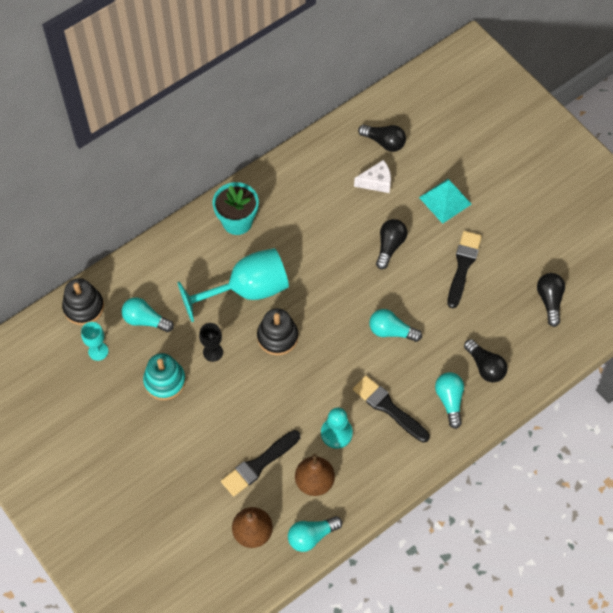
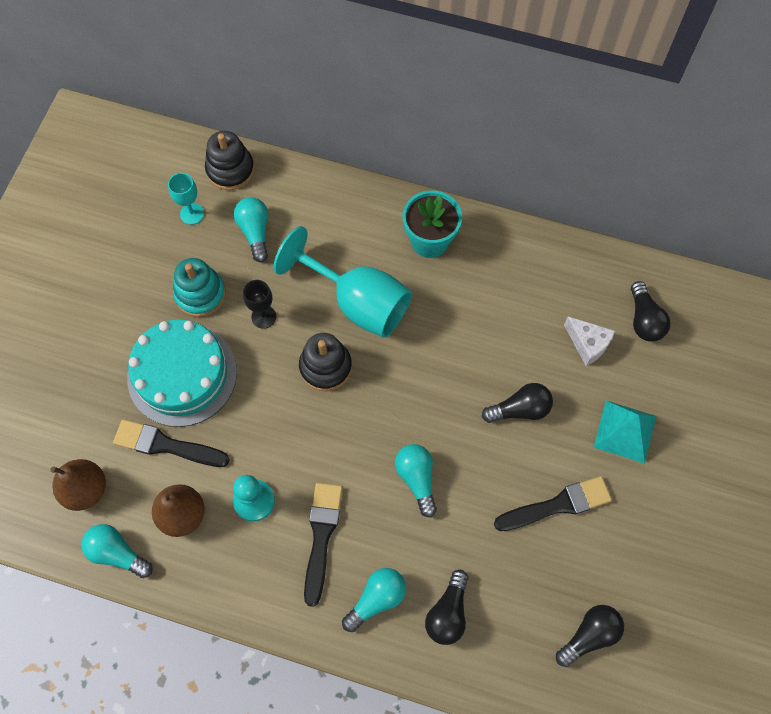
camera: 55 degrees right, 5 degrees up
none -> turquoise cake [127,320,237,427]

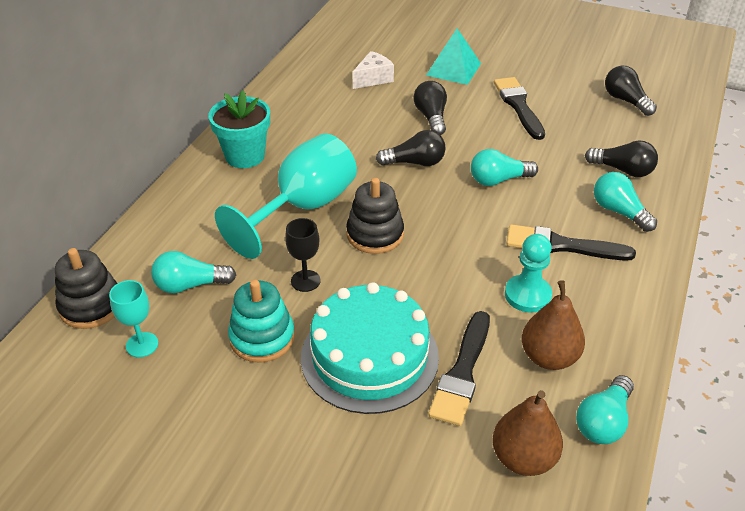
camera: 85 degrees left, 25 degrees down
black light bulb [631,281,671,342] -> black light bulb moved to [376,130,446,166]

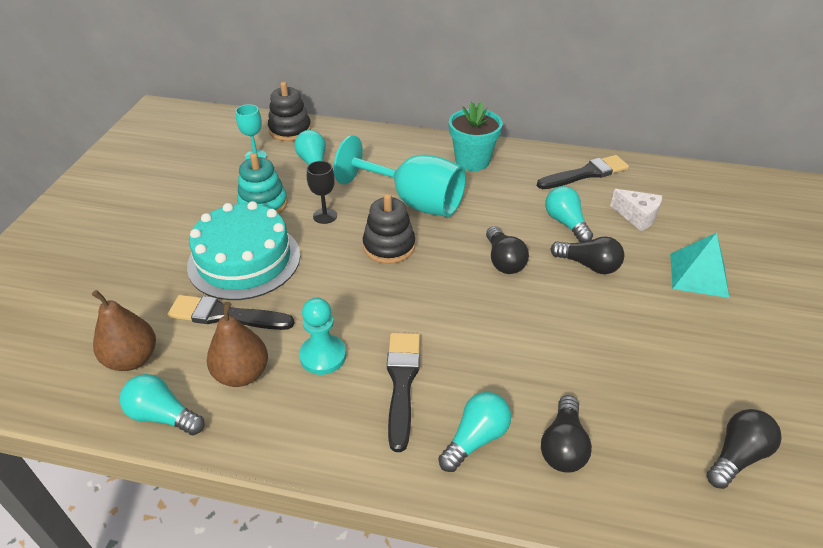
camera: 80 degrees right, 0 degrees up
black light bulb [413,81,447,135] -> black light bulb turned 45 degrees clockwise [550,236,624,274]
turquoise light bulb [471,149,538,186] -> turquoise light bulb moved to [545,186,593,242]
black brush [494,77,545,140] -> black brush moved to [537,155,629,189]

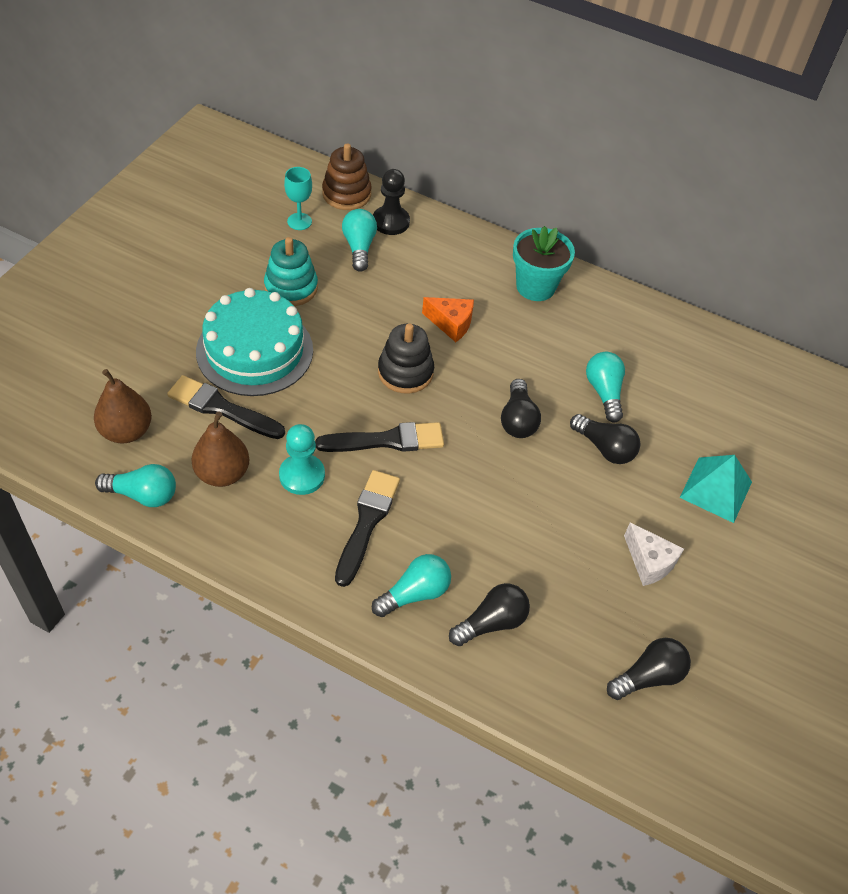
camera: 10 degrees right, 10 degrees up
turquoise light bulb [120,374,204,435] -> turquoise light bulb turned 150 degrees clockwise [95,464,176,507]
black stacking toy [268,82,311,141] -> brown stacking toy [322,144,372,210]
black goblet [307,161,337,224] -> none
turquoise goblet [334,135,466,217] -> orange cheese [422,297,474,342]
black brush [537,155,629,189] -> black brush moved to [315,422,444,452]
black light bulb [541,395,592,473] -> black light bulb turned 150 degrees counterclockwise [449,583,530,646]
white cheese [610,189,662,231] -> white cheese moved to [624,522,684,586]
none -> black pawn [373,169,410,235]

